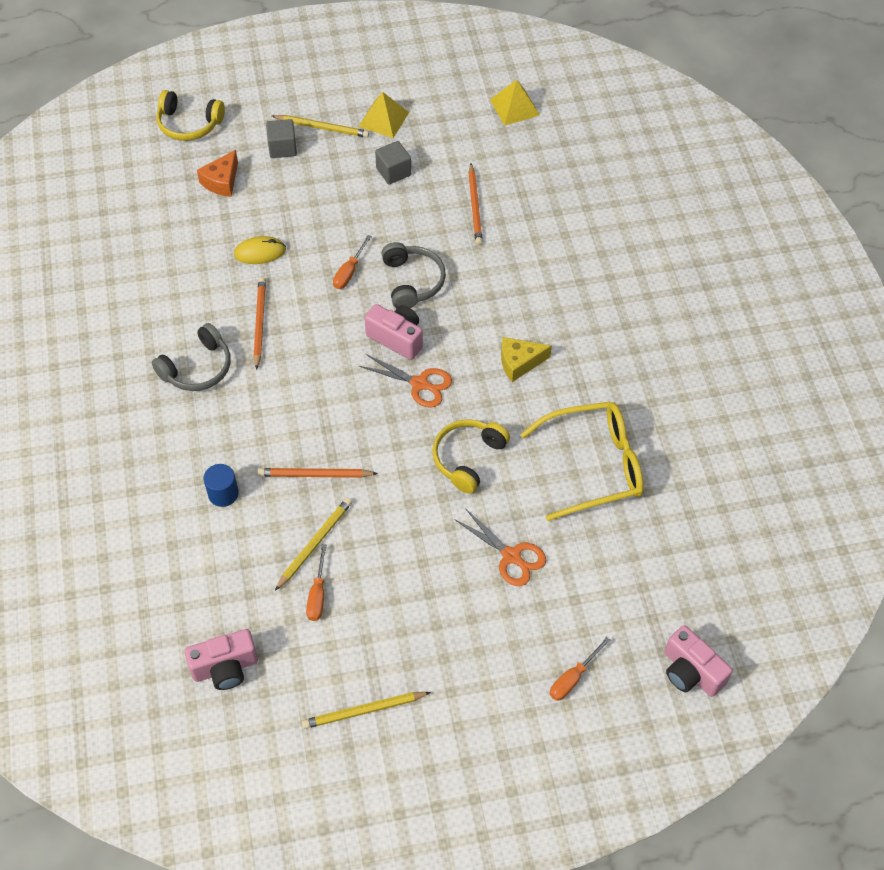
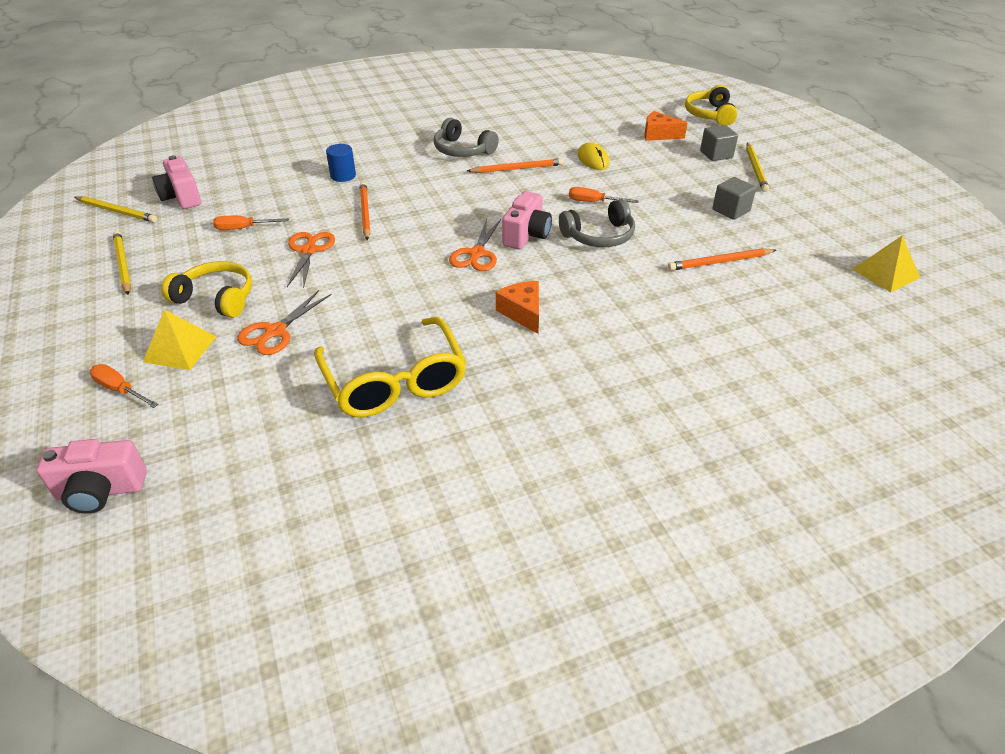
camera: 80 degrees right, 15 degrees down
yellow pencil [275,498,352,591] -> yellow pencil moved to [74,196,157,223]
yellow pyramid [358,92,409,138] -> yellow pyramid moved to [143,309,216,370]
yellow headphones [432,419,510,494] -> yellow headphones moved to [162,261,252,318]
yellow cheese [501,337,552,382] -> orange cheese [496,281,539,334]
pink camera [664,625,733,697] -> pink camera turned 135 degrees counterclockwise [36,439,147,514]
none -> orange scissors [287,232,335,288]

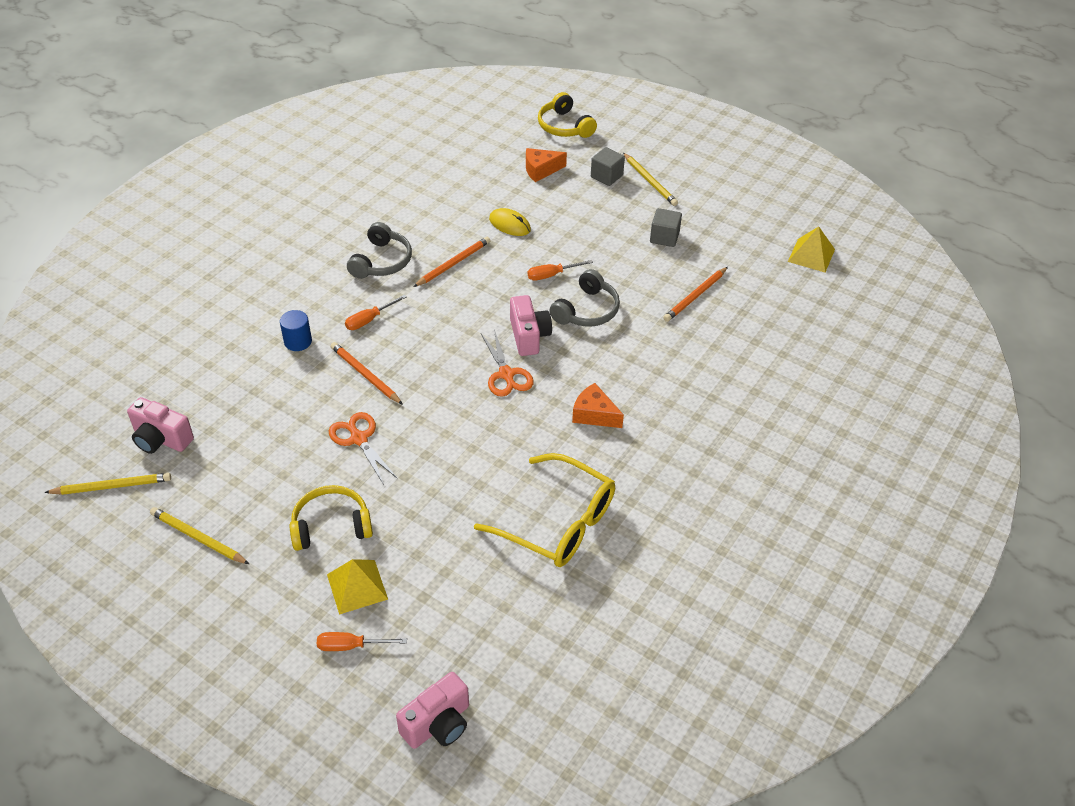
camera: 35 degrees left, 5 degrees up
orange screwdriver [213,216,289,230] -> orange screwdriver moved to [345,295,406,330]
orange scissors [237,290,332,355] -> none
grey headphones [434,118,499,157] -> grey headphones turned 75 degrees counterclockwise [347,222,412,279]

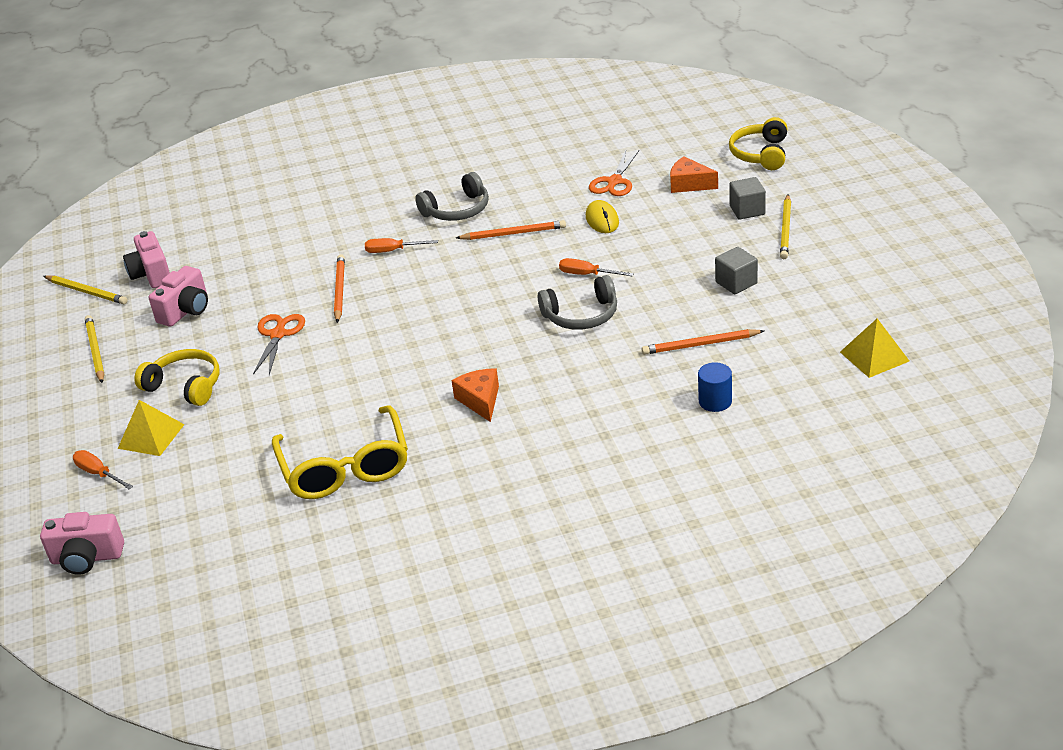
camera: 45 degrees right, 10 degrees down
blue cylinder [280,310,312,351] -> blue cylinder moved to [698,362,732,412]
orange scissors [481,329,534,397] -> orange scissors moved to [589,151,639,196]
pink camera [510,295,552,356] -> pink camera moved to [149,266,208,327]

